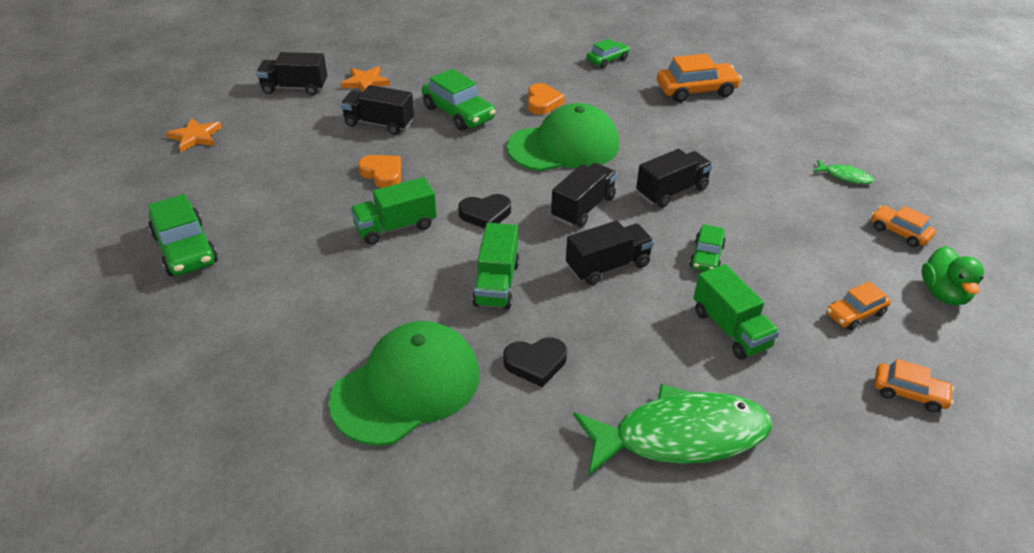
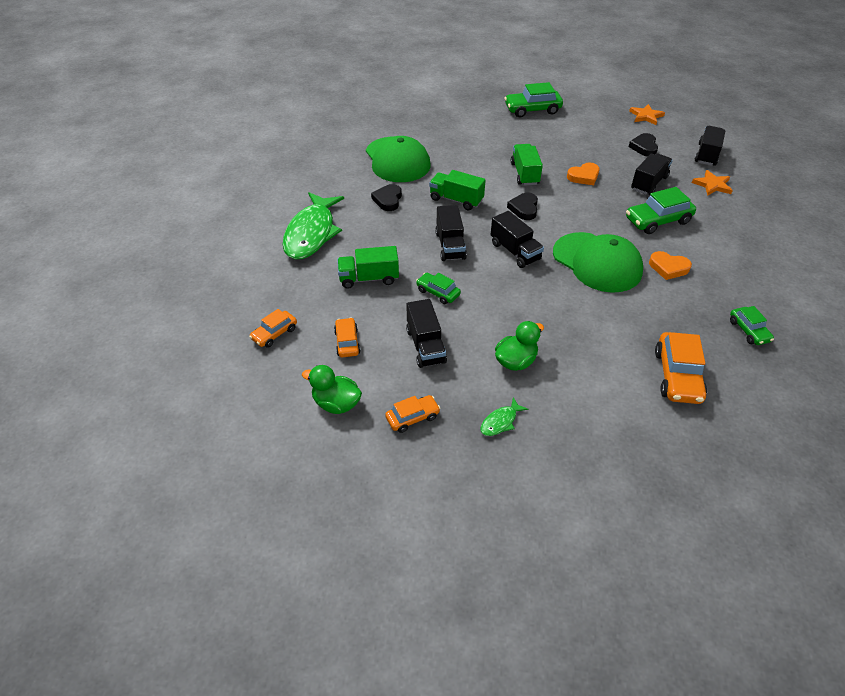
camera: 110 degrees right, 5 degrees up
green cap [507,103,619,171] -> green cap turned 45 degrees counterclockwise [553,232,643,293]
black truck [636,149,713,208] -> black truck moved to [406,299,447,368]
none -> green duck [495,321,544,371]
none -> black heart [629,133,658,157]

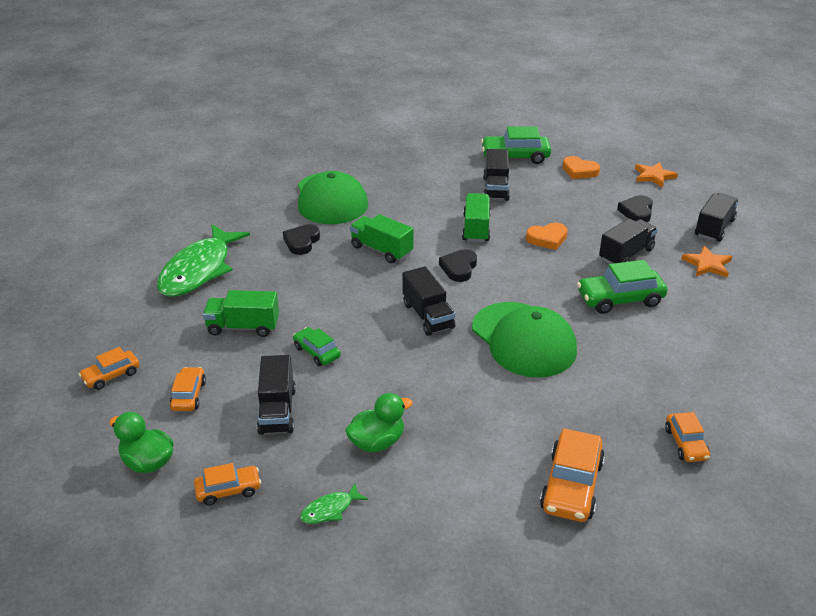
camera: 10 degrees right, 10 degrees down
black truck [435,205,467,261] -> black truck moved to [483,149,510,201]
orange heart [649,251,692,280] -> orange heart moved to [563,156,600,179]
green car [730,306,774,345] -> orange car [665,412,710,462]

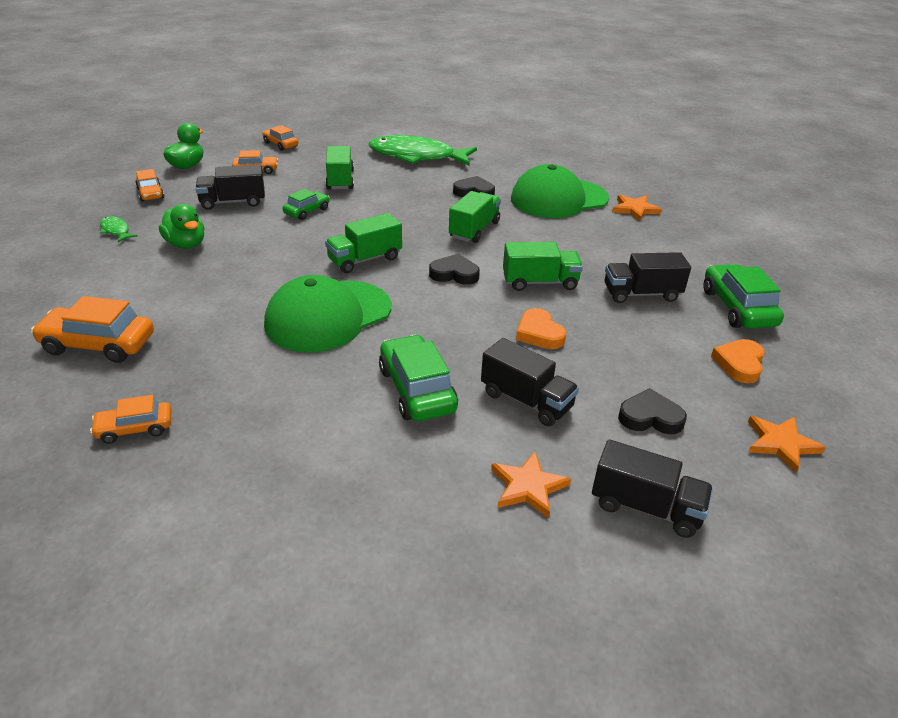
camera: 80 degrees right, 0 degrees up
black truck [403,266,455,336] -> green truck [325,213,402,273]
none -> orange star [612,195,662,221]

